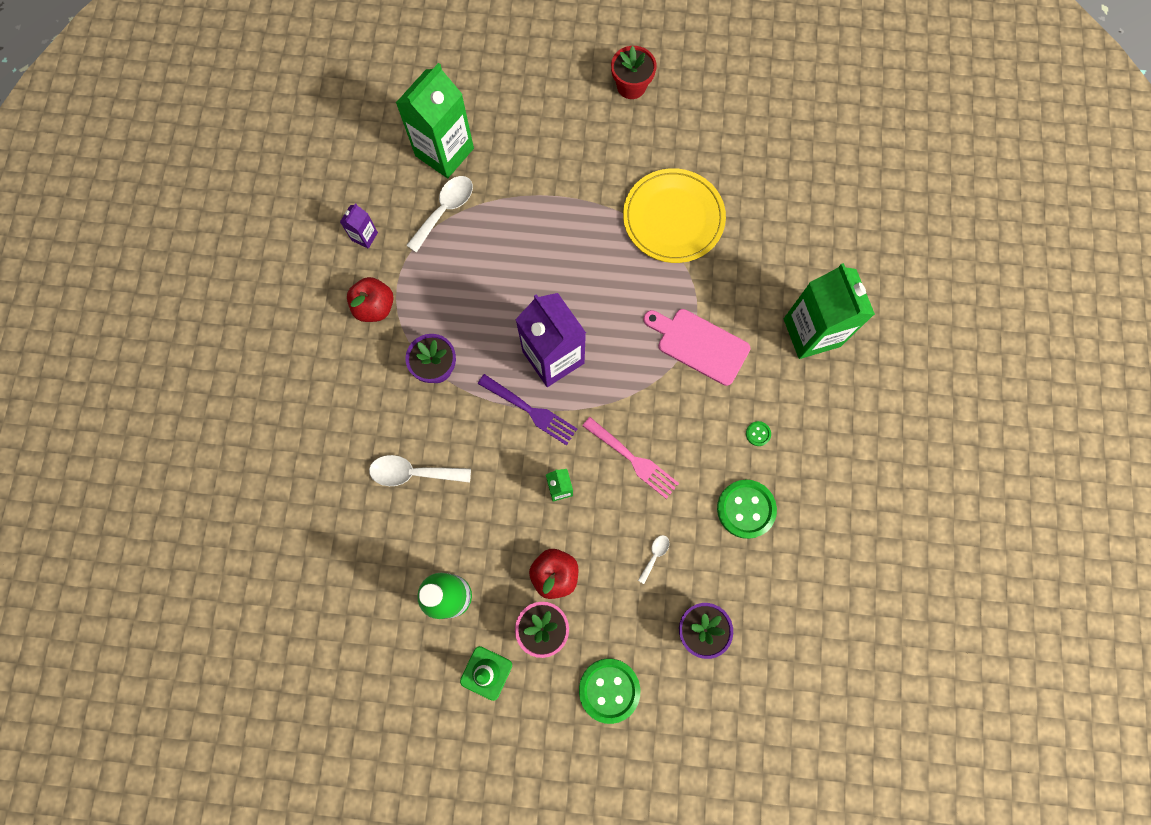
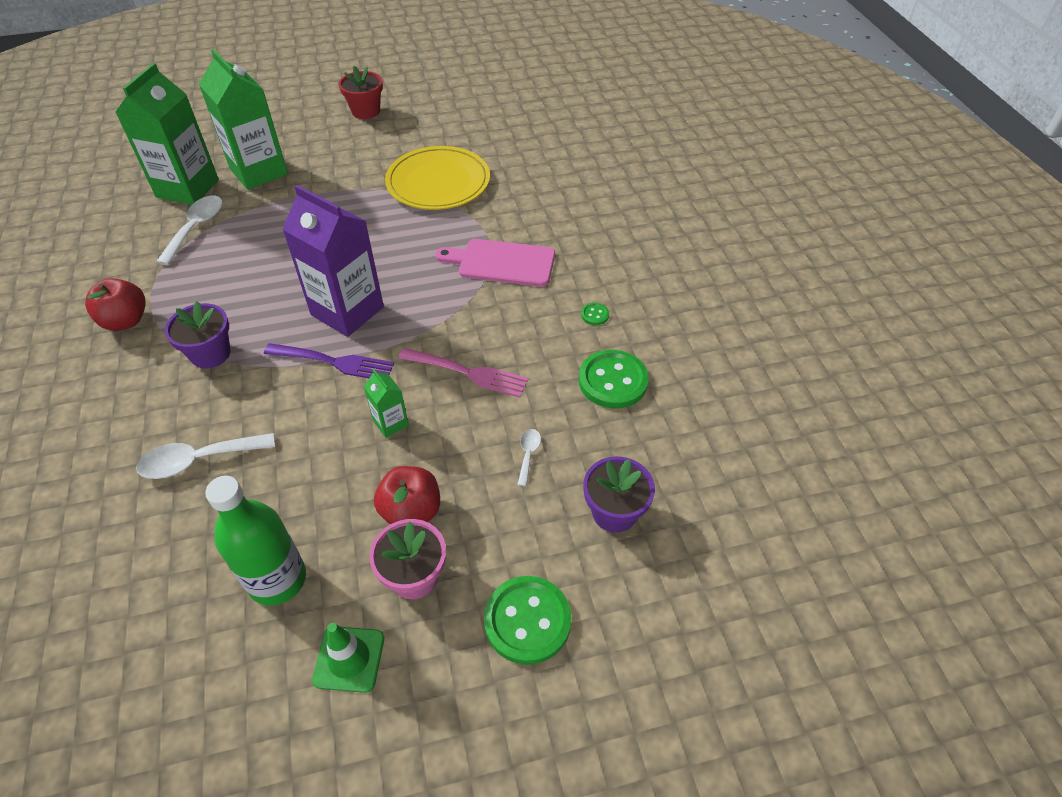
camera: 20 degrees left, 25 degrees down
purple carton [340,203,378,249] -> none
green carton [784,263,875,359] -> green carton moved to [199,49,288,190]

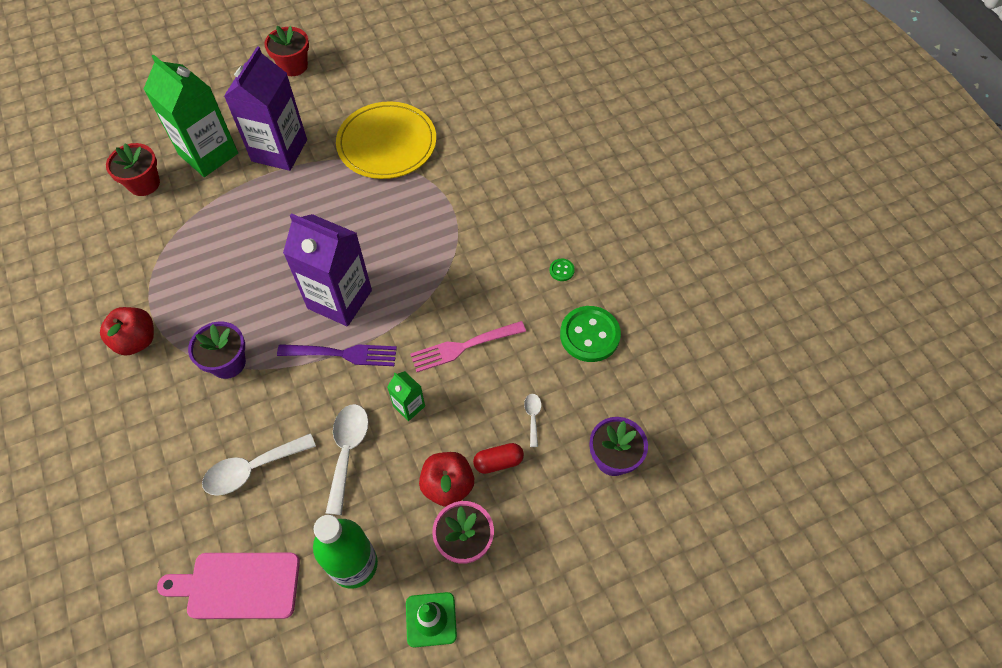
camera: 10 degrees left, 10 degrees up
green carton [115,63,219,205] -> red flower pot [106,143,160,196]
white spoon [156,195,223,265] -> white spoon moved to [326,404,369,515]
pink fork [399,348,529,397] -> pink fork turned 150 degrees clockwise [410,321,526,372]
pink cutting board [435,239,555,287] -> pink cutting board moved to [157,553,300,619]
green button [484,576,572,665] -> none
none -> purple carton [224,46,307,171]
none -> red capsule [473,443,524,474]

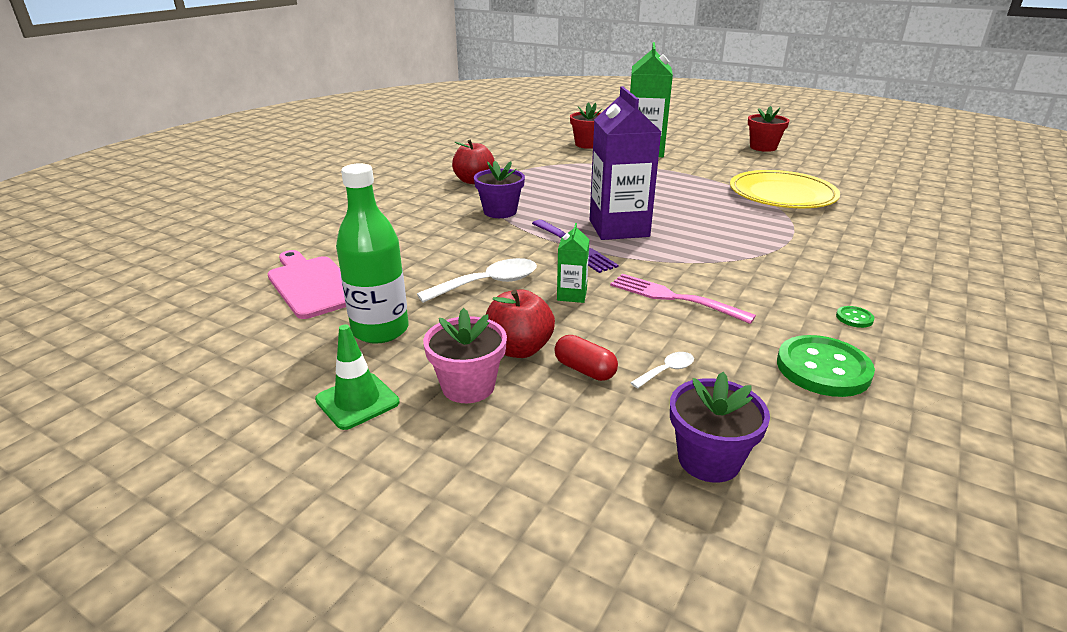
camera: 55 degrees right, 30 degrees down
white spoon [202,433,316,496] -> none
purple carton [224,46,307,171] -> none

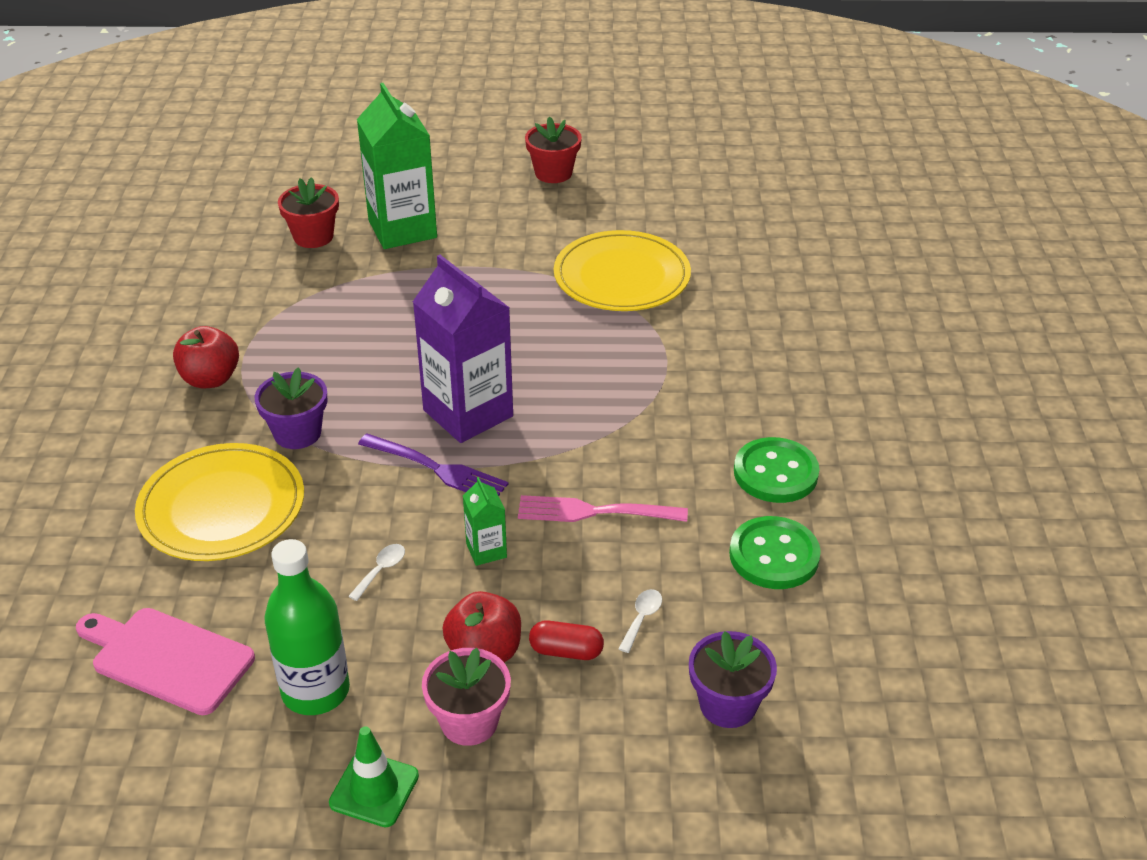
camera: 30 degrees left, 10 degrees up
white spoon [417,258,537,303] -> white spoon [348,544,405,601], size x0.51
green button [836,306,875,328] -> green button [734,437,820,503], size x2.29
none -> yellow plate [135,443,304,561]

